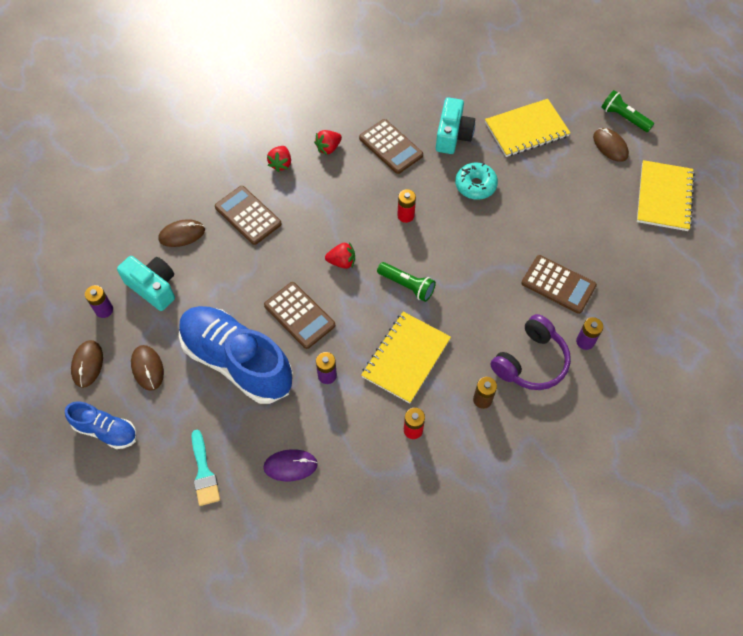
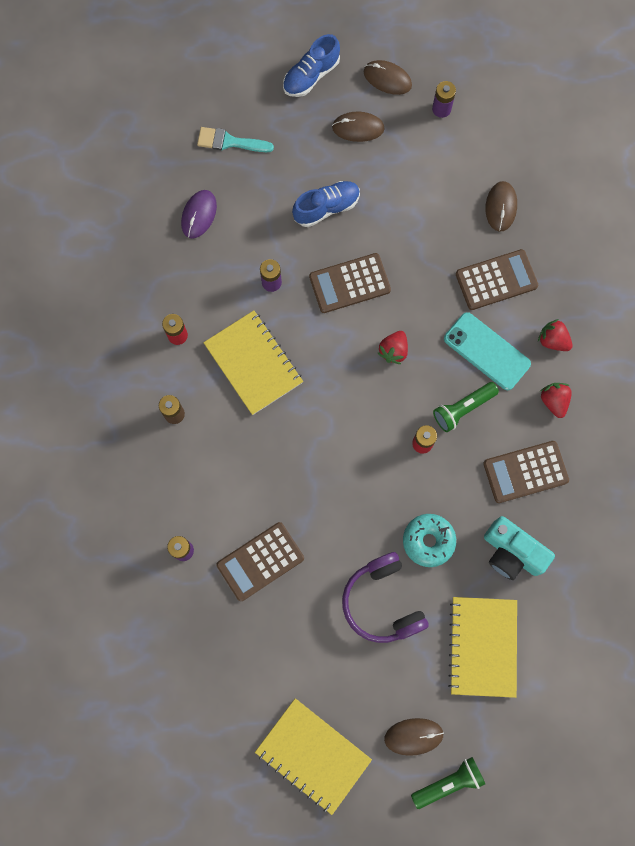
camera: 115 degrees right, 15 degrees up
turquoise camera [117,256,175,311] -> none
blue shoe [179,306,293,404] -> blue shoe [292,181,360,227], size x0.51
green flashlight [377,262,436,302] -> green flashlight moved to [433,382,499,432]
purple headphones [490,314,571,390] -> purple headphones moved to [342,552,429,643]
none -> turquoise phone [444,312,531,390]

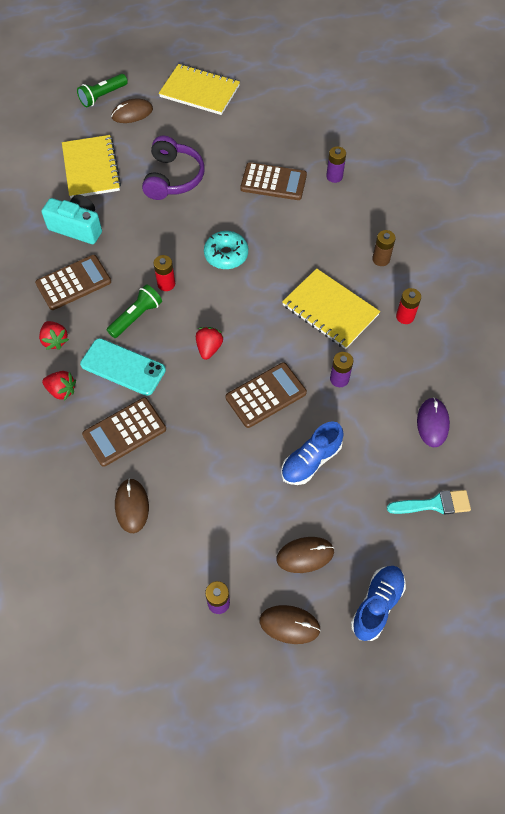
camera: 165 degrees right, 15 degrees down
brown calculator [216,522,304,601] -> brown calculator turned 60 degrees clockwise [240,162,307,200]
purple headphones [342,552,429,643] -> purple headphones turned 45 degrees clockwise [142,136,205,200]
turquoise donut [403,514,456,567] -> turquoise donut moved to [204,231,248,269]

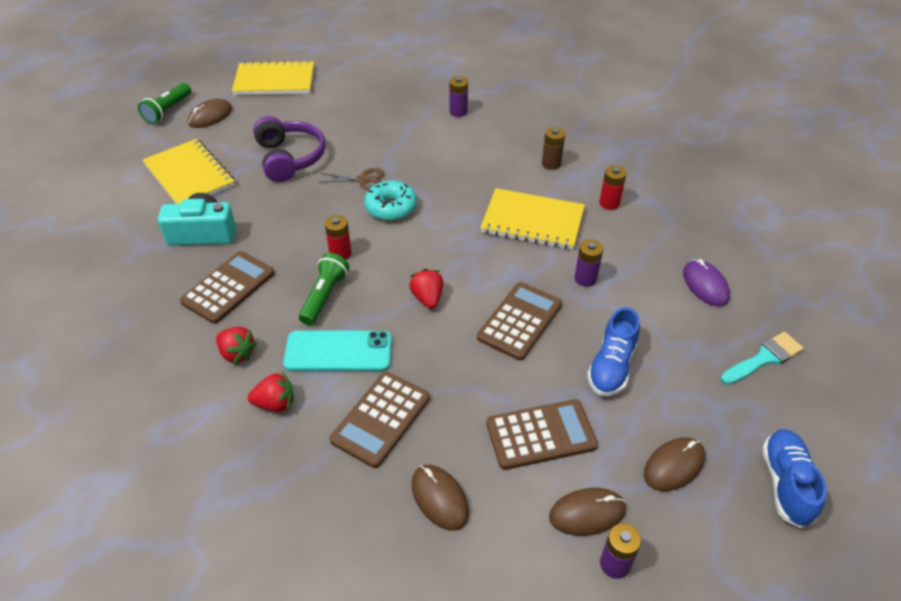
camera: 25 degrees left, 15 degrees down
brown calculator [240,162,307,200] -> brown calculator moved to [486,399,598,470]
brown mouse [260,605,321,644] -> brown mouse moved to [549,488,626,536]
none -> brown scissors [320,168,385,190]

